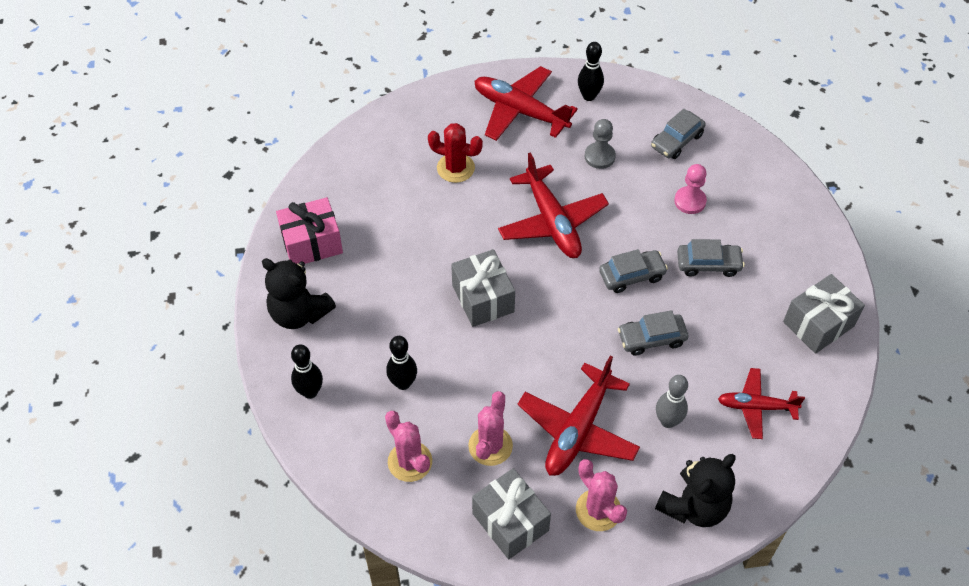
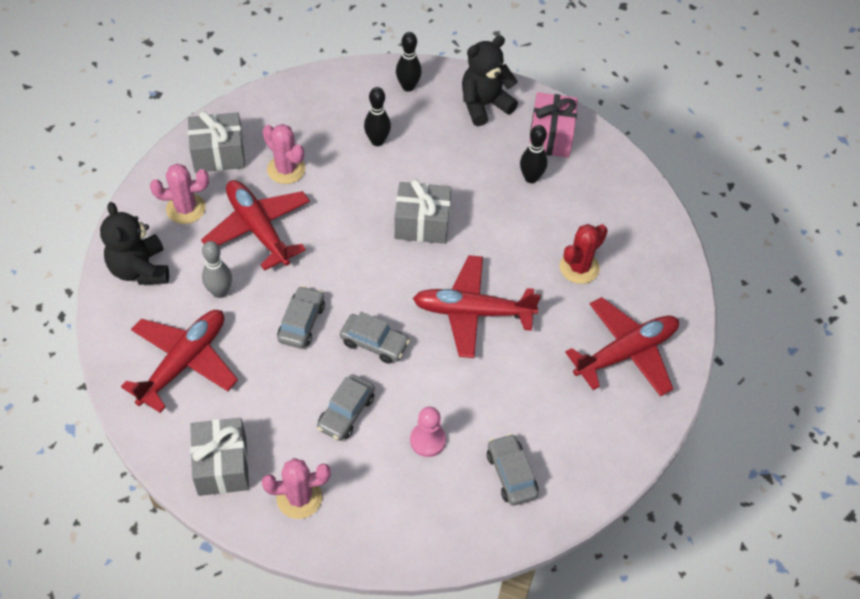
camera: 115 degrees right, 0 degrees up
pink cactus [385,411,432,482] -> pink cactus moved to [262,458,331,519]
black bowling pin [578,42,604,101] -> black bowling pin moved to [520,125,547,183]
grey pawn [585,119,616,169] -> none
grey car [599,249,668,293] -> grey car turned 75 degrees counterclockwise [340,312,410,364]
red plane [718,368,805,439] -> red plane [121,310,238,413], size x1.60

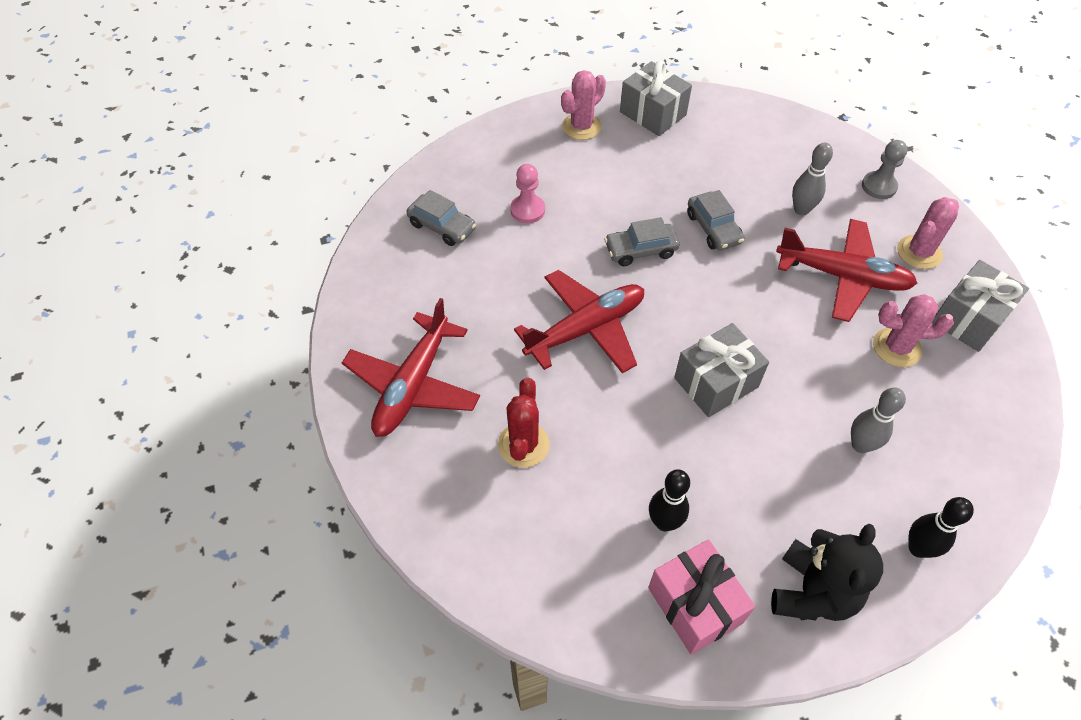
camera: 145 degrees right, 0 degrees up
black teddy bear [100,202,169,285] -> grey pawn [862,140,908,199]
red plane [121,310,238,413] -> none
grey car [317,374,375,441] -> none
black bowling pin [364,87,391,146] -> grey bowling pin [851,387,906,453]

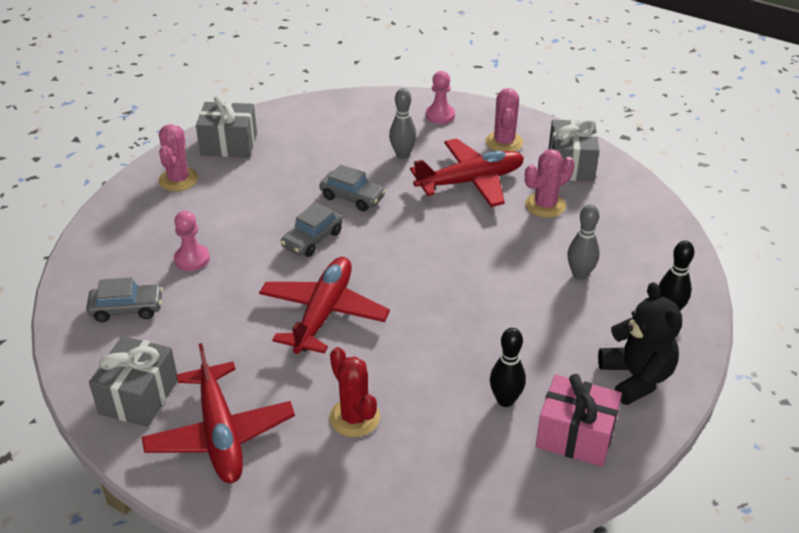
camera: 40 degrees left, 15 degrees down
grey gift [674,323,769,417] -> grey gift moved to [89,336,178,427]
grey pawn [862,140,908,199] -> pink pawn [426,71,455,124]

